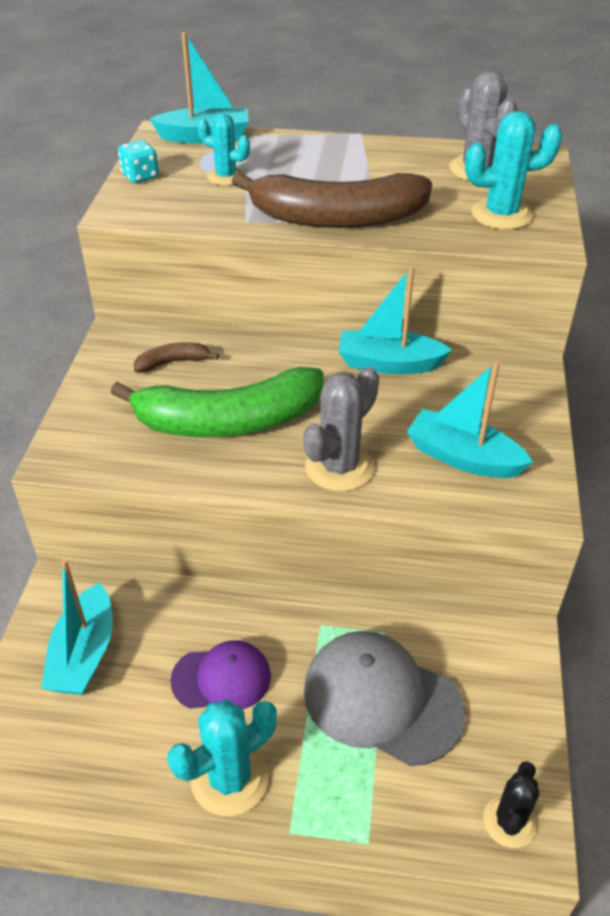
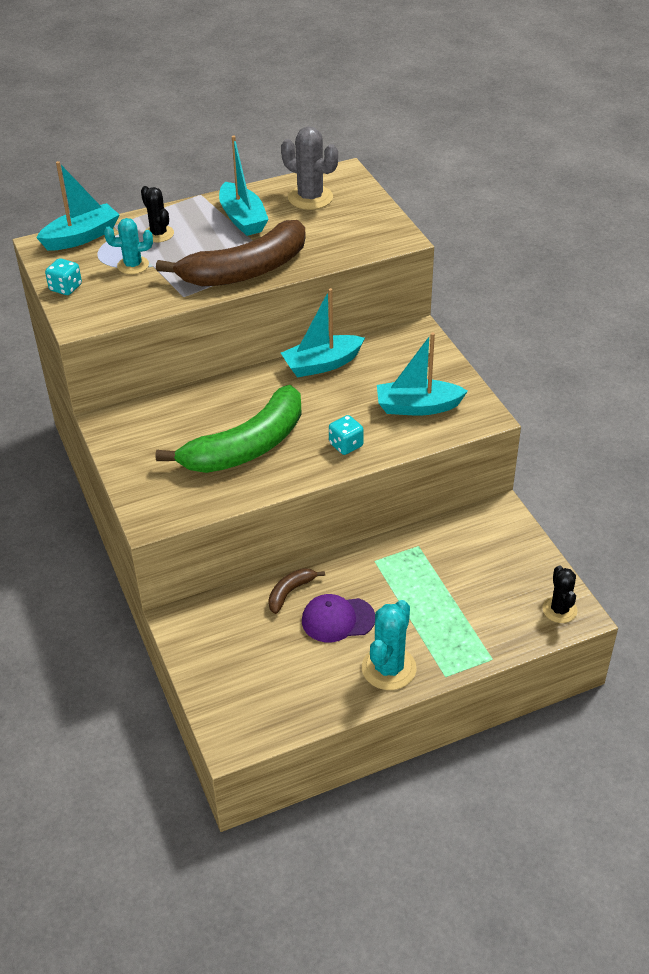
camera: 30 degrees left, 0 degrees up
turquoise boat [41,559,113,695] -> turquoise boat moved to [219,135,269,236]
brown banana [134,342,219,373] -> brown banana moved to [268,568,325,614]
purple cap [170,640,271,709] -> purple cap turned 150 degrees counterclockwise [302,594,375,642]
grey cactus [303,367,379,492] -> turquoise dice [329,415,364,455]
grey cap [304,631,465,766] -> none
turquoise cactus [465,111,562,230] -> none
none -> black cactus [141,186,174,242]

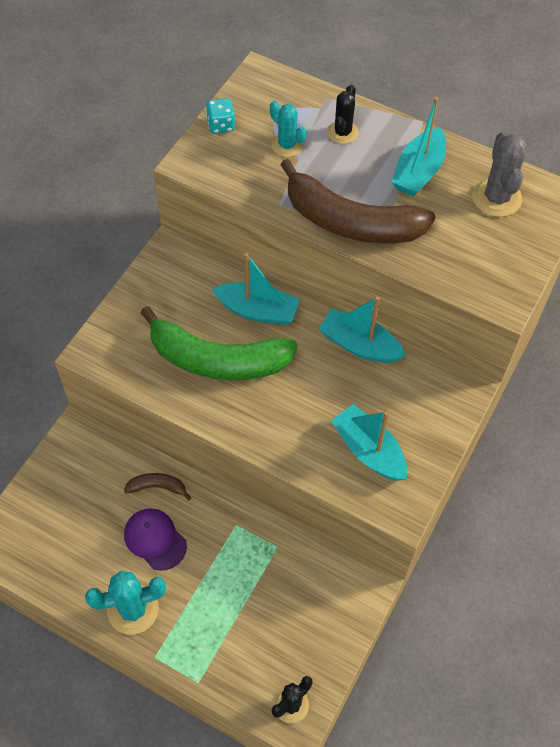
camera: 50 degrees right, 15 degrees up
turquoise boat [36,161,119,250] -> turquoise boat moved to [212,253,300,325]
turquoise dice [329,415,364,455] -> none

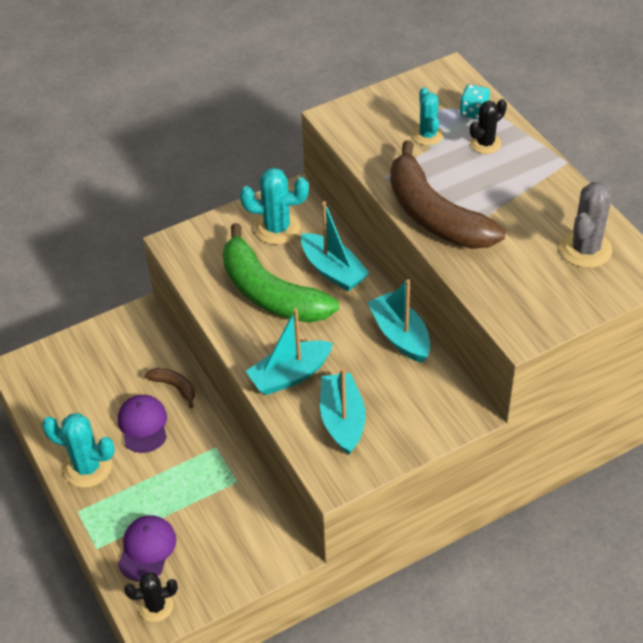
camera: 35 degrees right, 10 degrees down
turquoise dice [206,98,235,134] -> turquoise dice moved to [460,84,490,119]
turquoise boat [392,97,446,197] -> turquoise boat moved to [246,308,333,395]
none -> purple cap [118,515,176,582]
none -> turquoise cactus [240,168,309,245]

